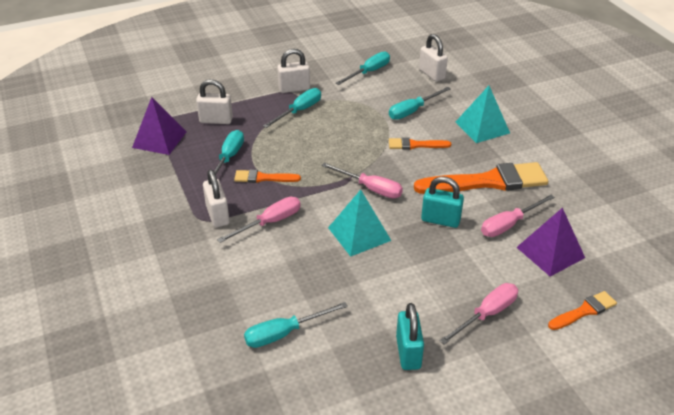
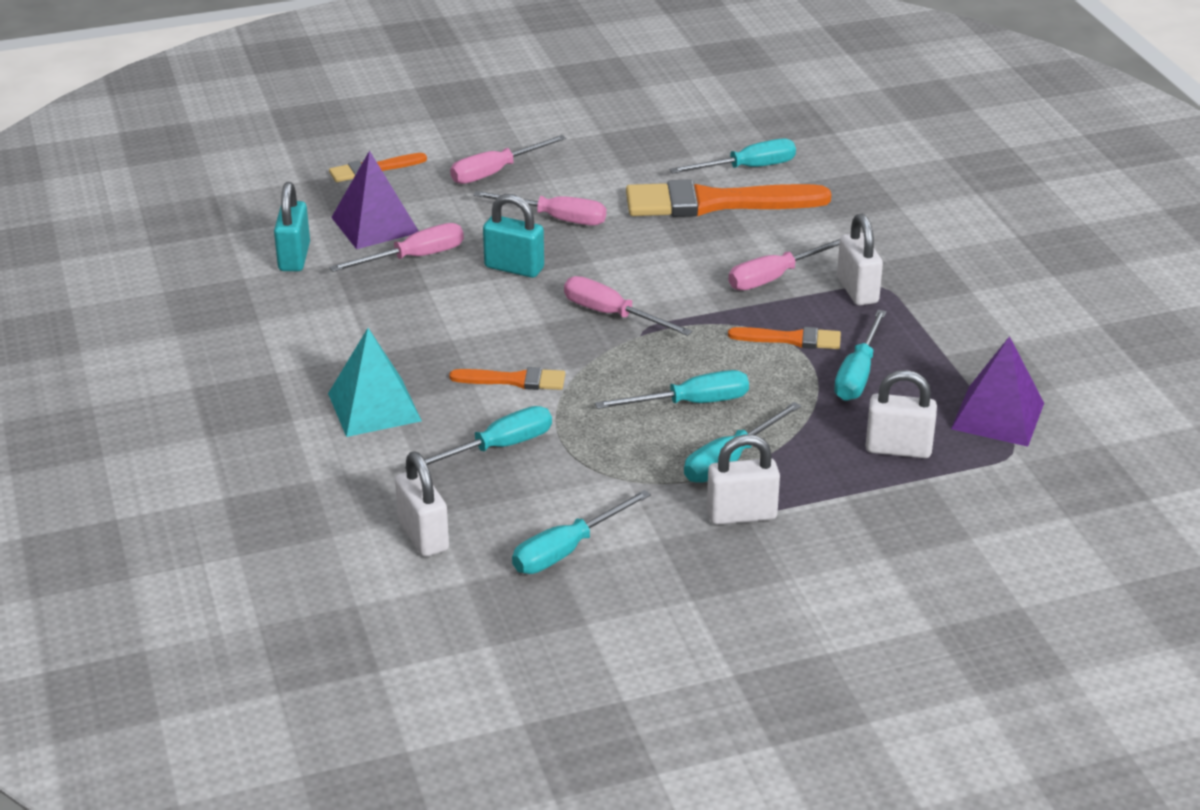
camera: 175 degrees left, 5 degrees down
turquoise pyramid [328,189,391,257] -> none
turquoise padlock [396,303,424,370] -> turquoise padlock moved to [274,182,310,271]
orange brush [414,162,548,194] -> orange brush moved to [626,179,831,217]
none -> pink screwdriver [473,191,606,225]
none -> turquoise screwdriver [595,370,749,409]

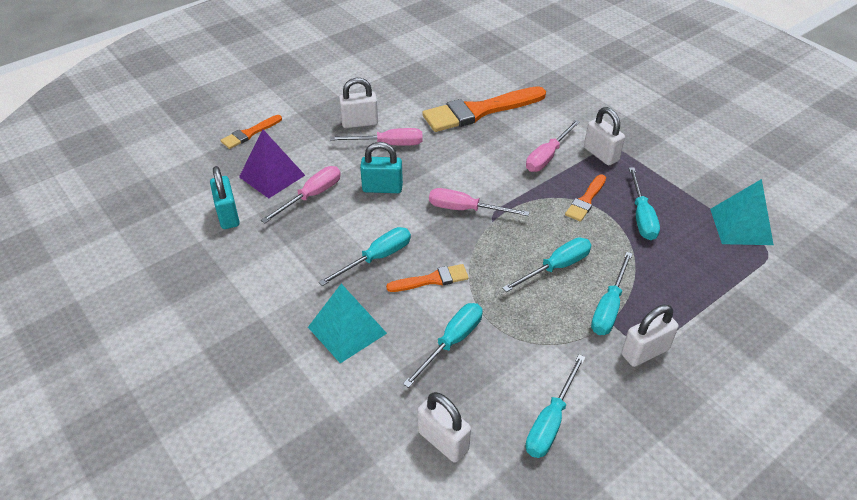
camera: 20 degrees left, 10 degrees up
pink screwdriver [450,135,566,184] -> none
turquoise screwdriver [670,138,796,173] -> turquoise screwdriver moved to [319,227,411,286]
orange brush [728,327,841,349] -> orange brush turned 135 degrees clockwise [565,174,606,222]
white padlock [866,370,937,458] -> white padlock moved to [339,78,378,128]
purple pyramid [951,336,1044,447] -> turquoise pyramid [710,179,774,245]

